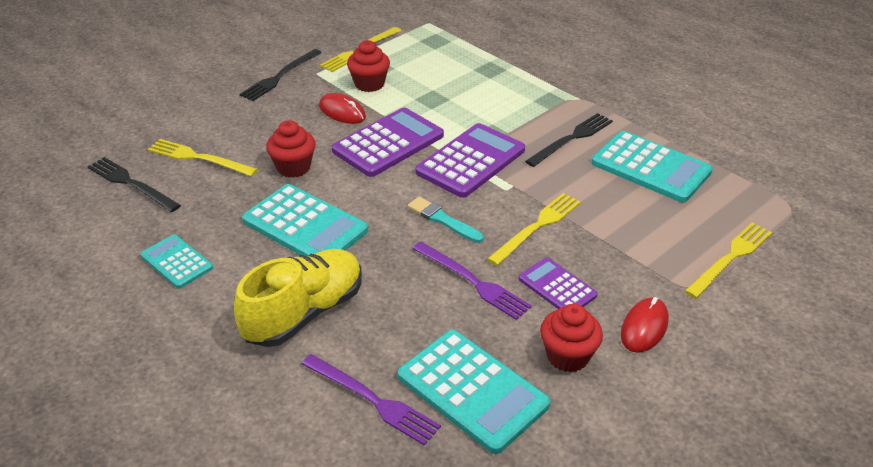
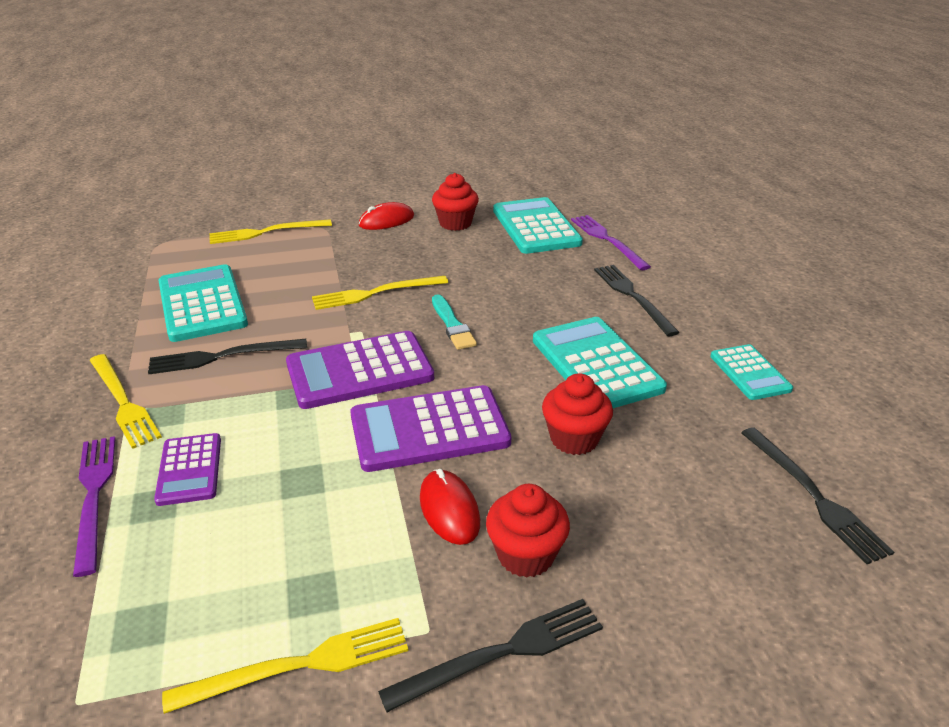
camera: 150 degrees left, 5 degrees down
yellow fork [148,139,258,177] -> yellow fork moved to [90,354,162,449]
yellow shoe [234,249,362,347] -> black fork [594,265,680,336]
red cupcake [347,40,390,92] -> red cupcake moved to [486,484,570,578]
purple fork [412,242,532,320] -> purple fork moved to [73,436,116,577]
purple calculator [519,258,598,309] -> purple calculator moved to [154,433,221,506]

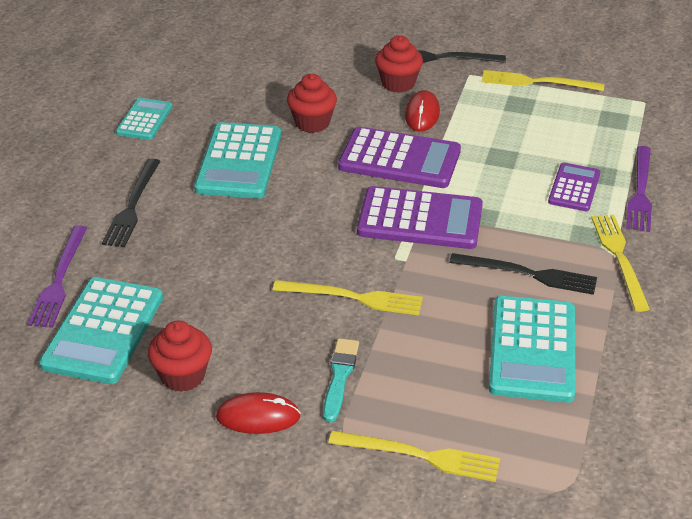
camera: 150 degrees left, 5 degrees up
turquoise brush [432,294,477,350] -> turquoise brush moved to [323,338,359,422]
black fork [741,427,894,564] -> none

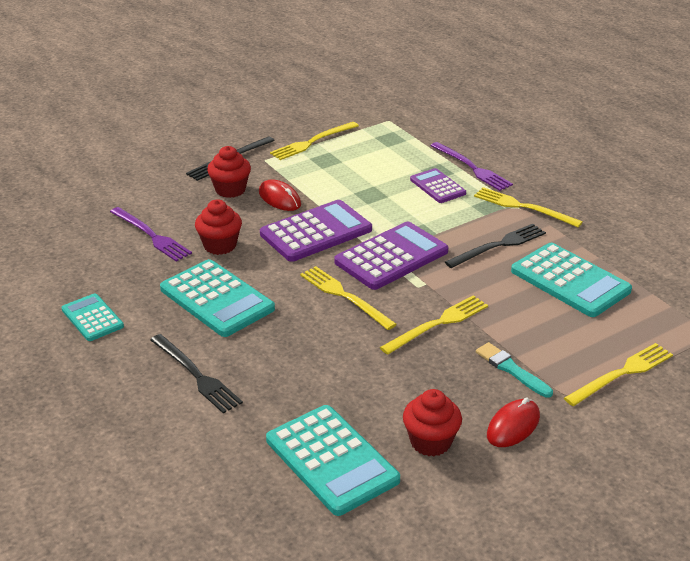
camera: 50 degrees left, 5 degrees down
purple fork [28,225,87,328] -> purple fork moved to [110,207,192,261]
none -> yellow fork [300,266,397,330]

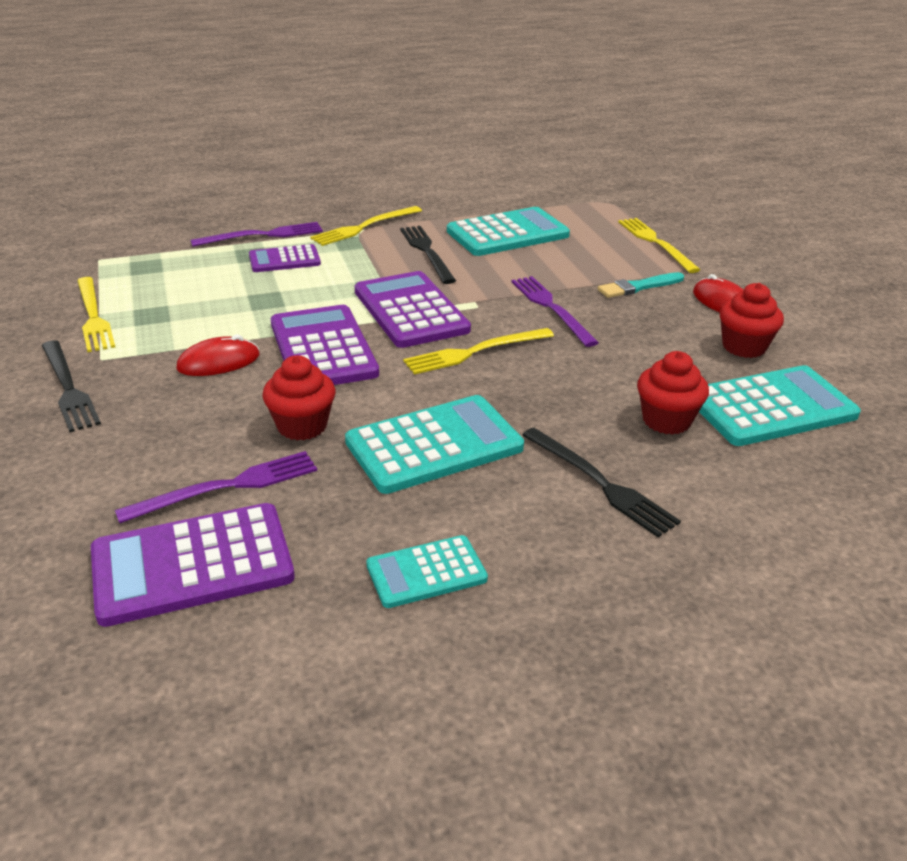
camera: 75 degrees left, 0 degrees up
black fork [150,334,243,414] -> black fork turned 75 degrees clockwise [522,428,681,537]
red cupcake [207,146,251,198] -> red cupcake moved to [637,351,709,435]
yellow fork [380,295,488,355] -> purple fork [511,276,599,347]
none -> purple calculator [91,503,295,627]

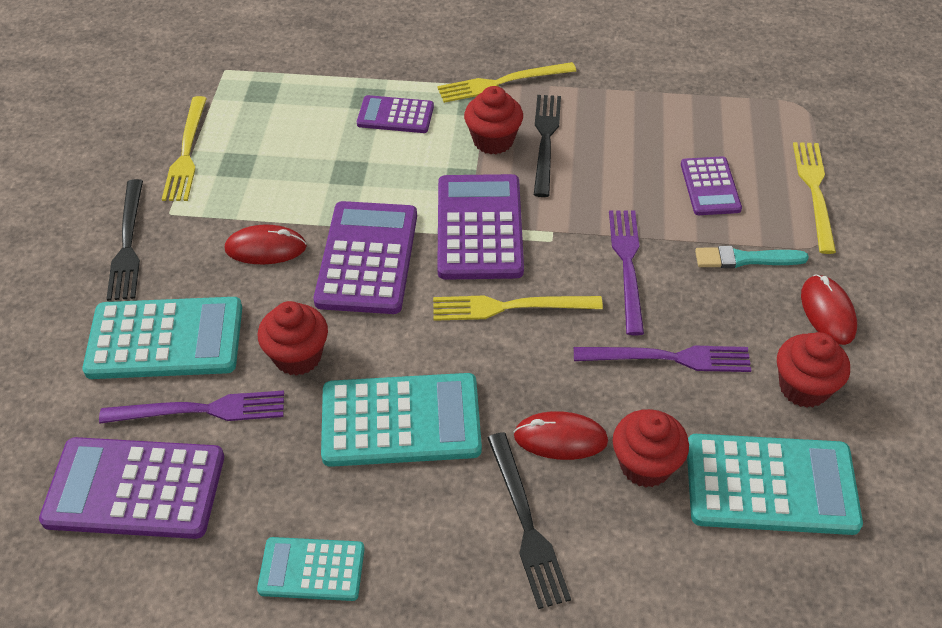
camera: 25 degrees right, 15 degrees up
purple fork [190,222,323,247] -> purple fork moved to [574,346,751,372]
turquoise calculator [447,207,570,256] -> turquoise calculator moved to [82,297,242,379]
none -> red cupcake [464,86,523,154]
none -> red mouse [514,411,608,460]
none -> purple calculator [681,156,742,215]

